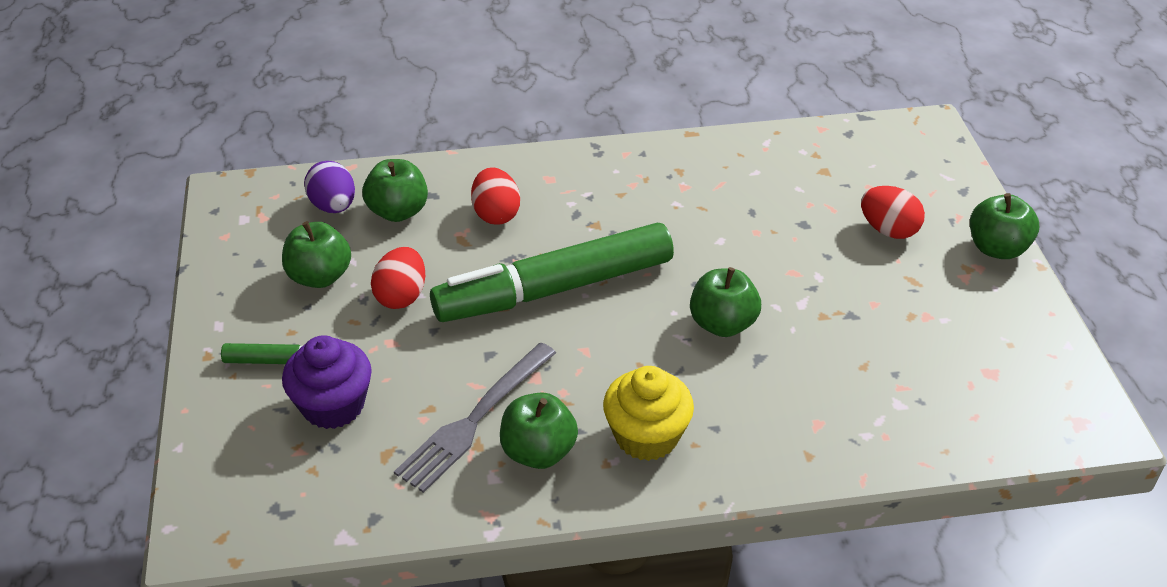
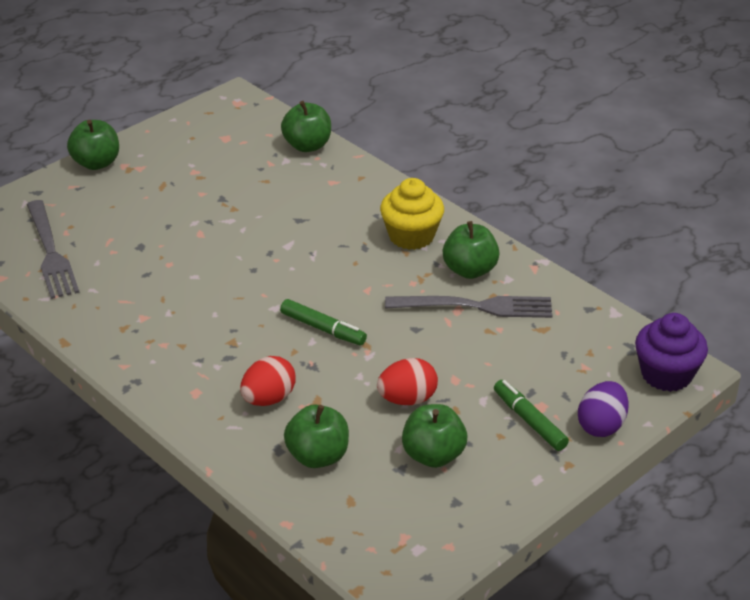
camera: 125 degrees left, 5 degrees down
purple cupcake [282,335,372,429] -> purple cupcake moved to [635,313,708,392]
purple egg [304,161,355,213] -> purple egg moved to [578,381,629,437]
green marker [430,223,674,322] -> green marker [280,299,367,345], size x0.45
green apple [690,267,761,337] -> green apple moved to [281,101,331,152]
red egg [861,186,925,239] -> none
none -> grey fork [27,200,79,299]

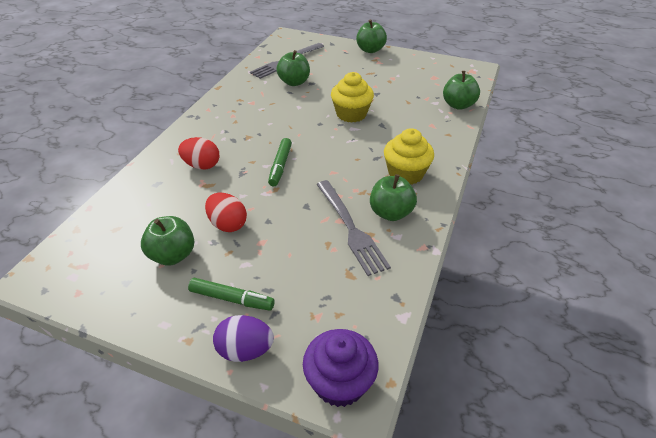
camera: 65 degrees right, 5 degrees up
green apple [284,404,349,468] -> green apple moved to [276,50,310,86]
green marker [494,380,569,451] -> green marker turned 75 degrees clockwise [188,278,275,311]
none -> yellow cupcake [331,72,374,123]

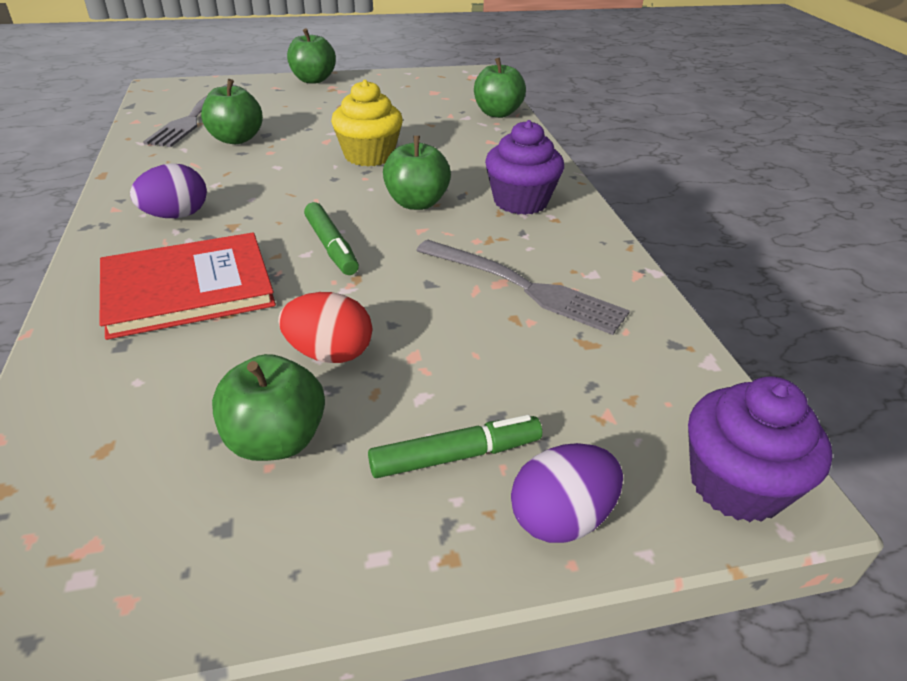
camera: 35 degrees left, 5 degrees down
red egg [178,137,219,170] -> red book [99,232,276,340]
green apple [370,174,417,221] -> green apple moved to [383,136,451,210]
yellow cupcake [384,128,434,185] -> purple cupcake [485,120,564,215]
none -> purple egg [130,163,207,218]

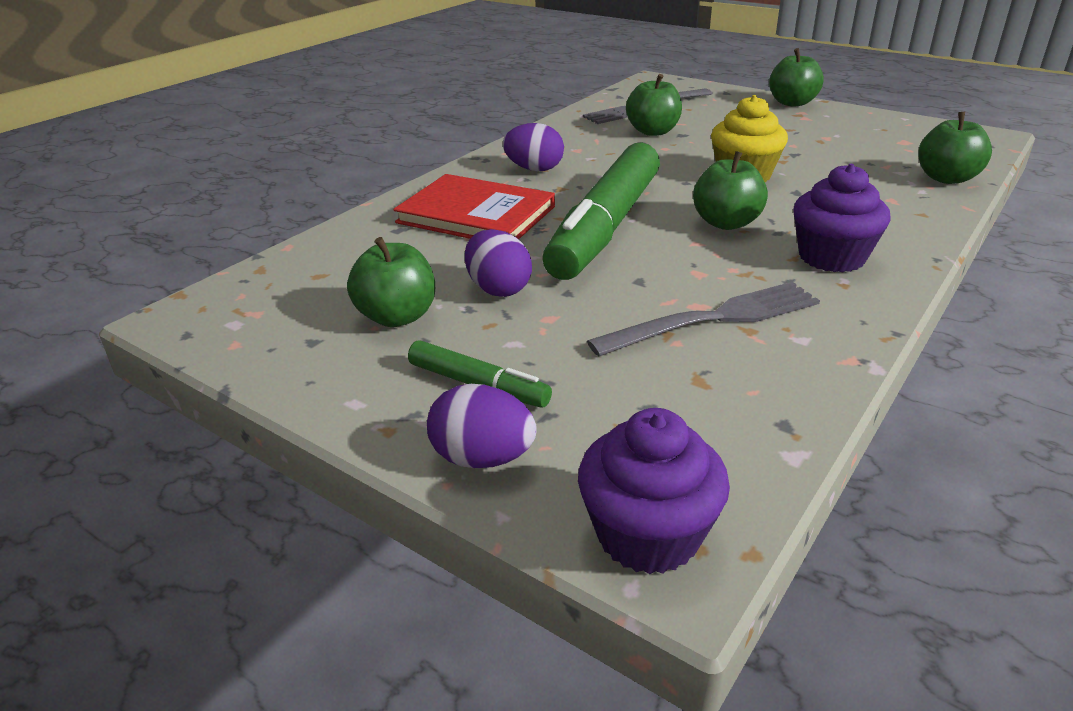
camera: 50 degrees right, 5 degrees down
red egg [278,292,372,363] -> purple egg [465,229,532,297]
green marker [304,202,359,275] -> green marker [542,142,660,280], size x2.22
grey fork [416,240,630,335] -> grey fork turned 105 degrees counterclockwise [587,282,820,356]

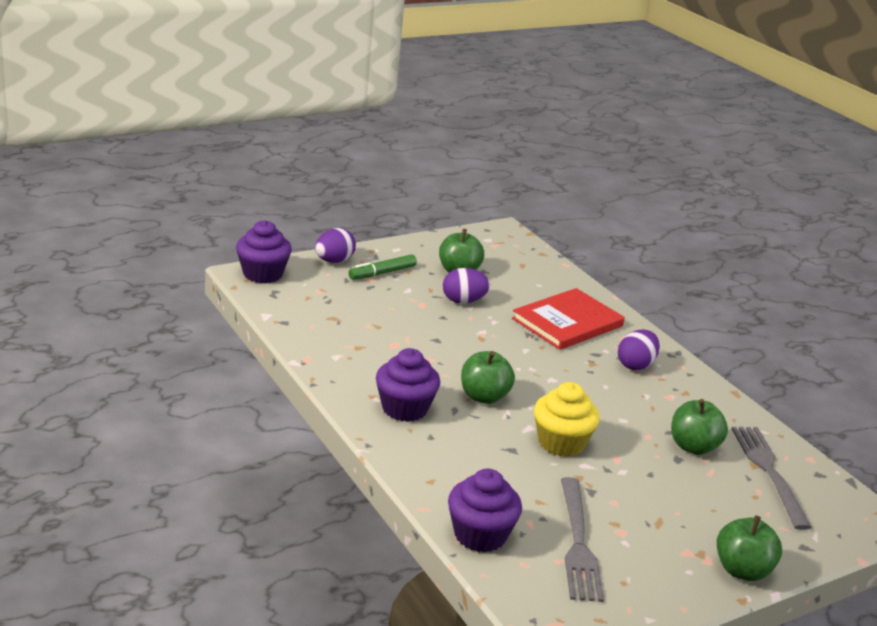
camera: 110 degrees right, 5 degrees down
green marker [542,142,660,280] -> none
grey fork [587,282,820,356] -> grey fork moved to [561,477,604,602]
green apple [918,112,992,184] -> purple cupcake [448,469,522,552]

